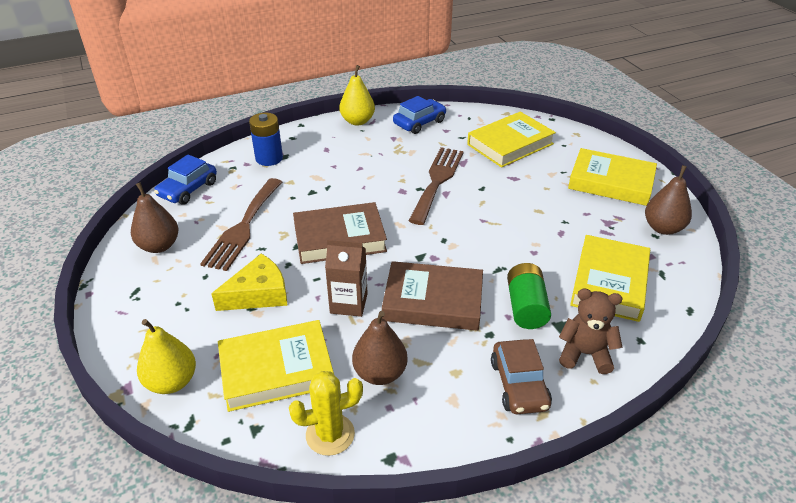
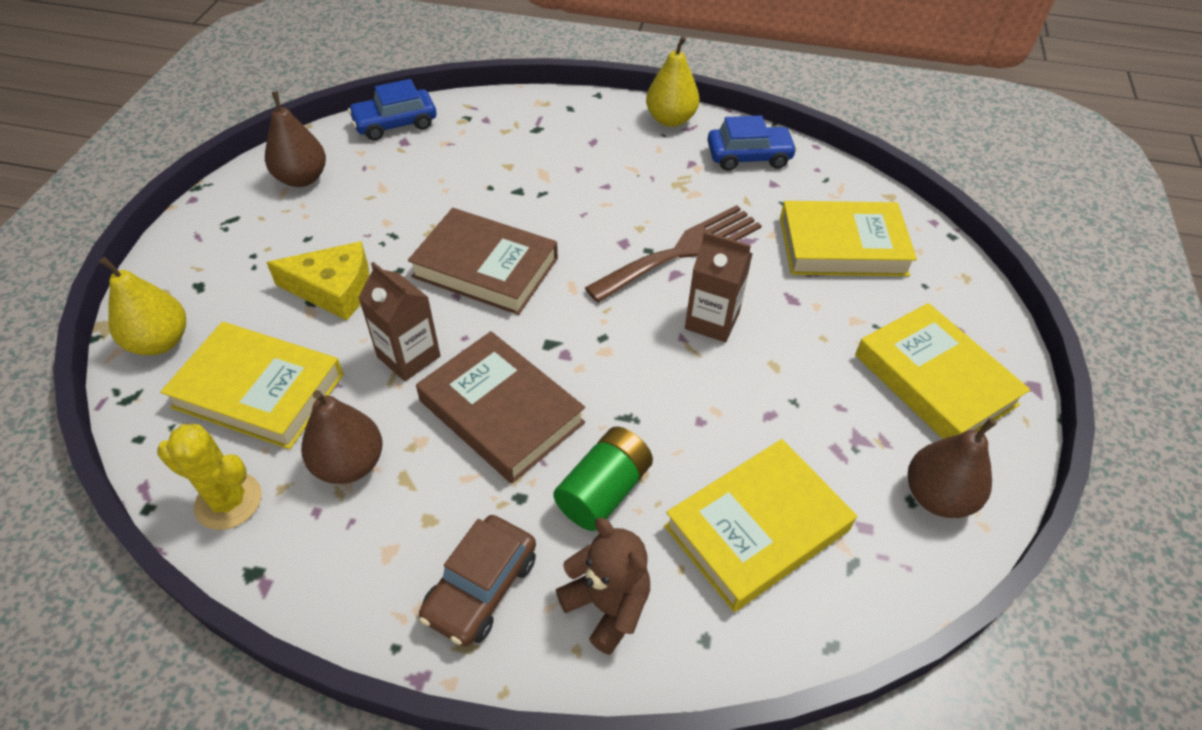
camera: 35 degrees right, 10 degrees up
brown fork [200,178,282,271] -> none
blue battery [249,113,283,166] -> none
none -> brown carton [685,232,753,342]

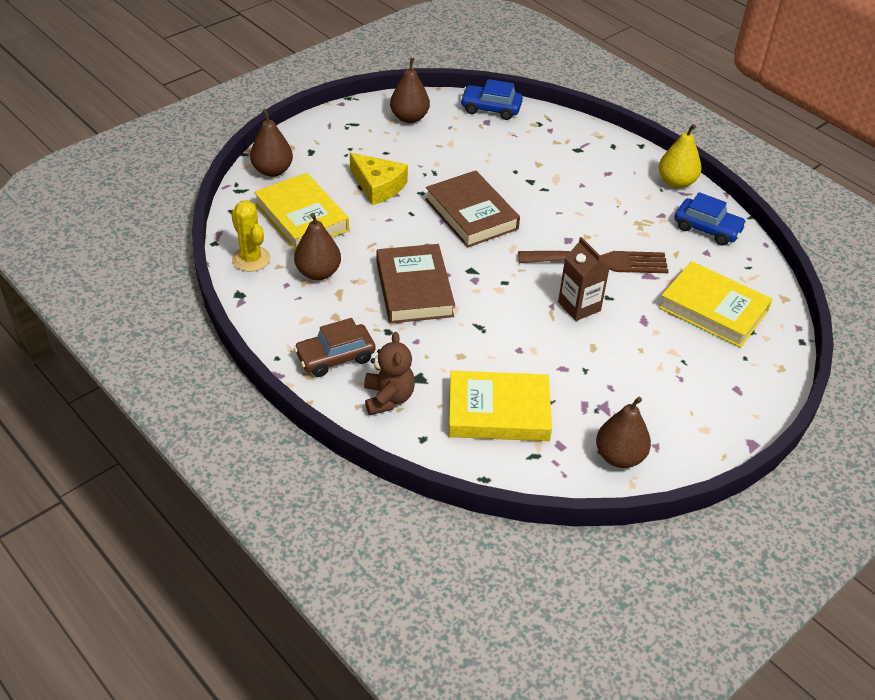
camera: 35 degrees right, 5 degrees down
yellow pear [99,257,186,355] -> brown pear [250,109,293,177]
brown carton [358,262,441,381] -> none
green battery [553,427,653,531] -> none
yellow book [855,303,1030,439] -> none

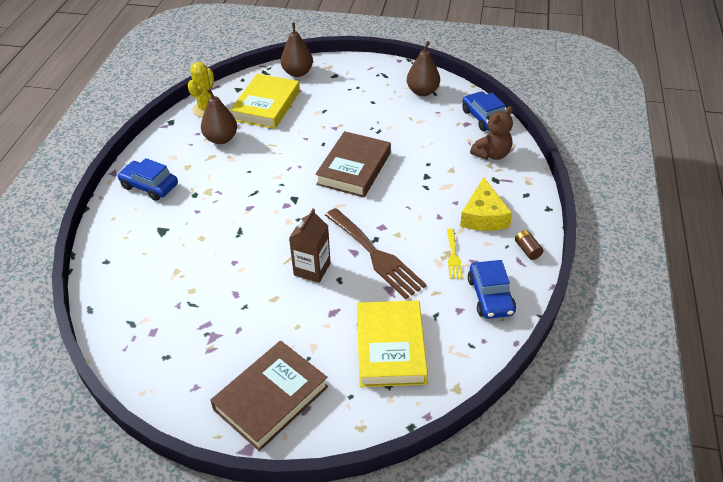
camera: 55 degrees right, 0 degrees up
brown car [294,318,375,377] -> blue car [117,158,178,201]
yellow cheese [350,153,408,205] -> yellow cheese moved to [460,177,512,231]
brown teddy bear [364,332,415,415] -> brown teddy bear moved to [470,106,513,160]
brown book [376,244,455,323] -> brown book moved to [210,341,328,451]
yellow book [449,371,552,441] -> none
brown pear [596,397,651,468] -> none
yellow pear [659,124,701,188] -> brown battery [515,230,543,260]
none -> yellow fork [447,229,463,279]

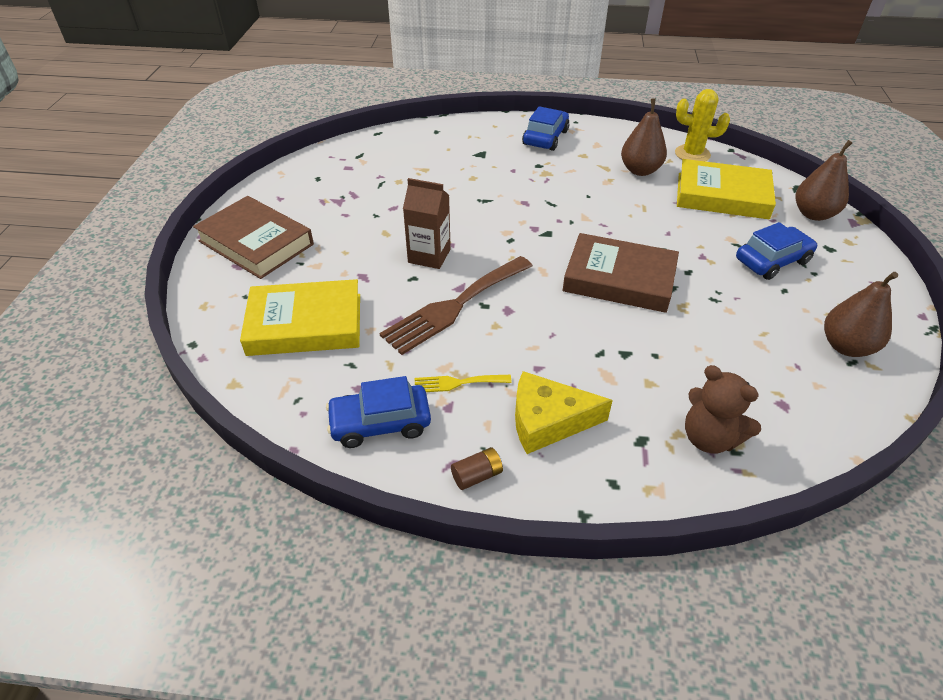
camera: 85 degrees right, 0 degrees up
blue car [462,91,505,131] -> blue car moved to [736,222,817,280]

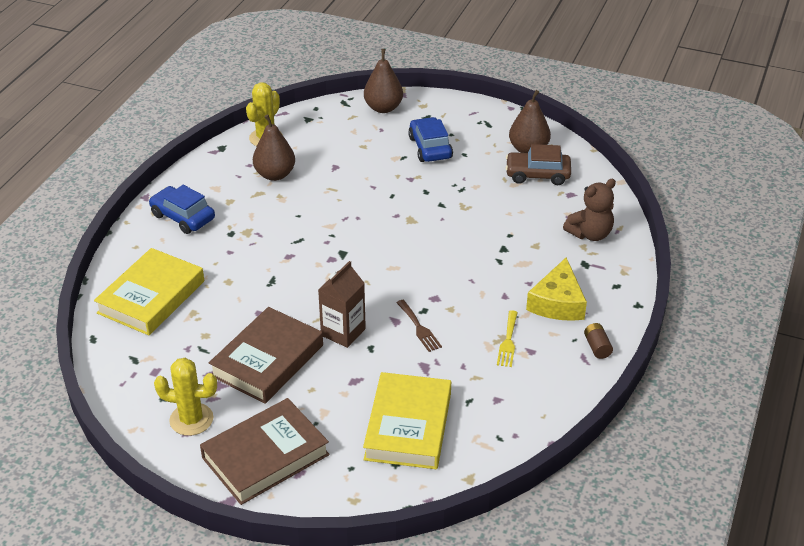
camera: 75 degrees left, 5 degrees down
blue car [326,376,431,448] -> none
brown fork [379,256,533,355] -> brown fork [396,300,442,352], size x0.48
brown book [563,233,679,313] -> brown book moved to [209,307,323,404]
yellow book [677,159,776,219] -> yellow book moved to [94,248,204,335]
none -> yellow cactus [154,358,217,436]
none -> brown car [506,144,571,185]

